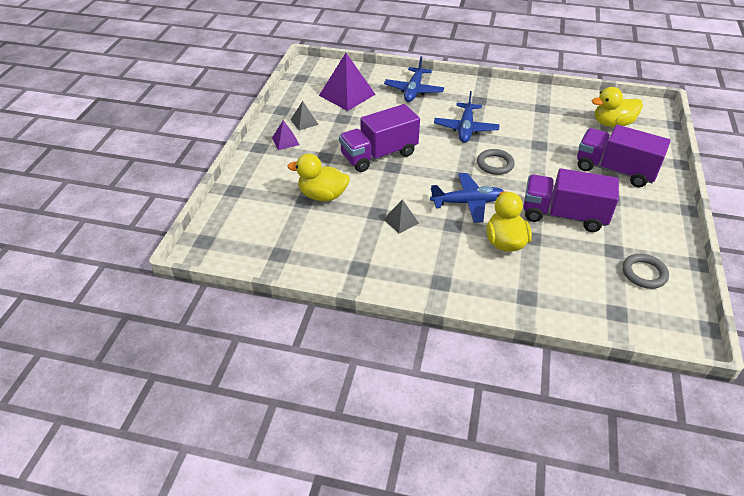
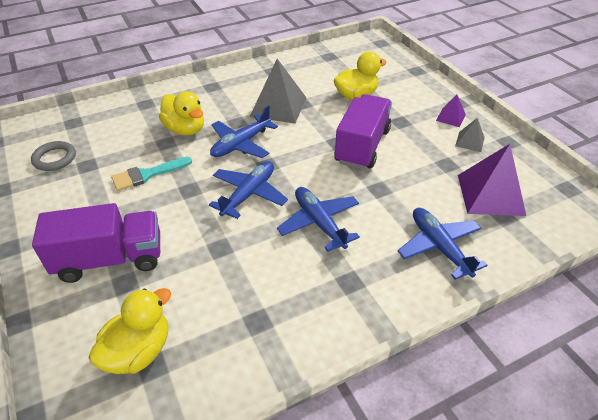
camera: 140 degrees right, 0 degrees up
grey pyramid [384,199,419,234] -> grey pyramid [250,59,307,124], size x1.98
grey ring [477,149,515,175] -> blue plane [209,161,288,219]
purple truck [523,168,619,232] -> turquoise brush [111,157,192,191]

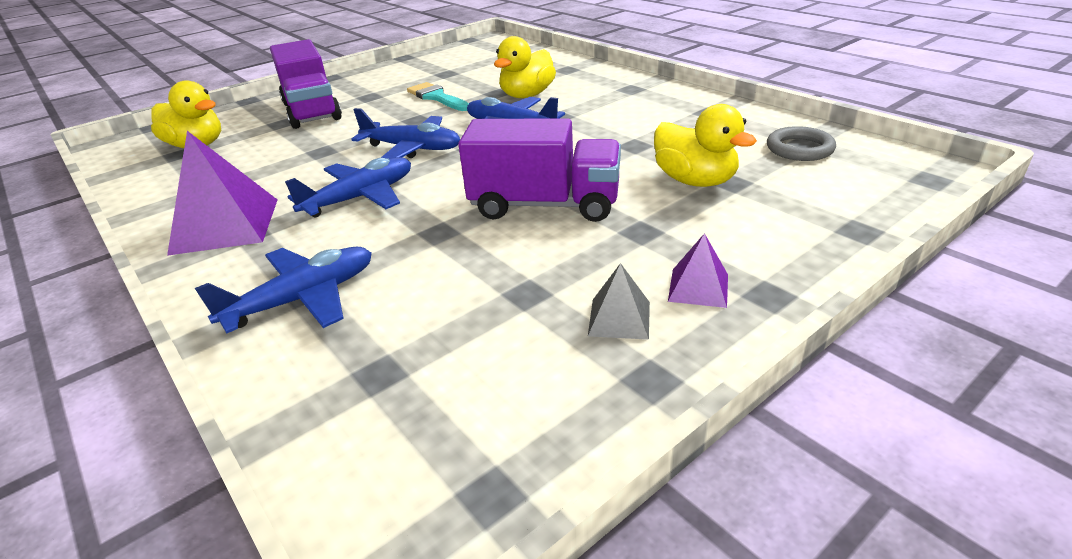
camera: 80 degrees right, 10 degrees down
grey ring [31,141,76,171] -> grey ring moved to [767,126,836,161]
grey pyramid [250,59,307,124] -> none
purple pyramid [458,144,526,216] -> purple pyramid moved to [167,131,277,256]

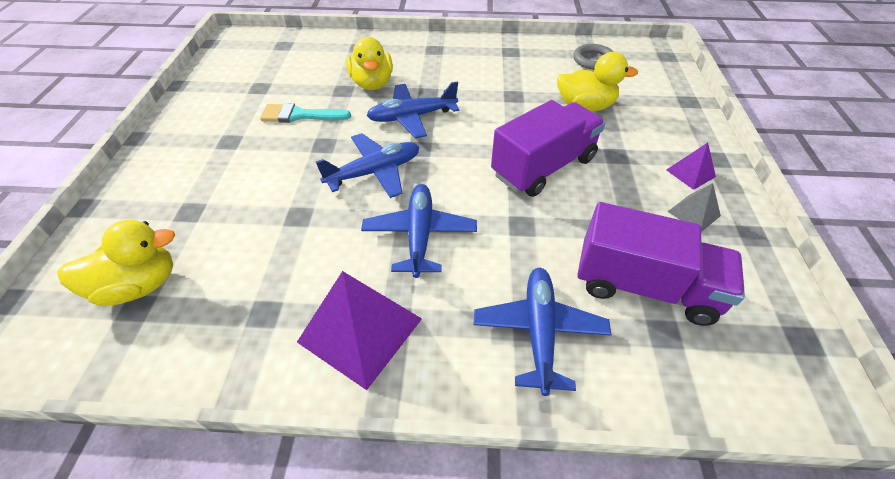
camera: 50 degrees left, 15 degrees up
purple truck [270,39,342,129] -> purple truck moved to [577,202,745,326]

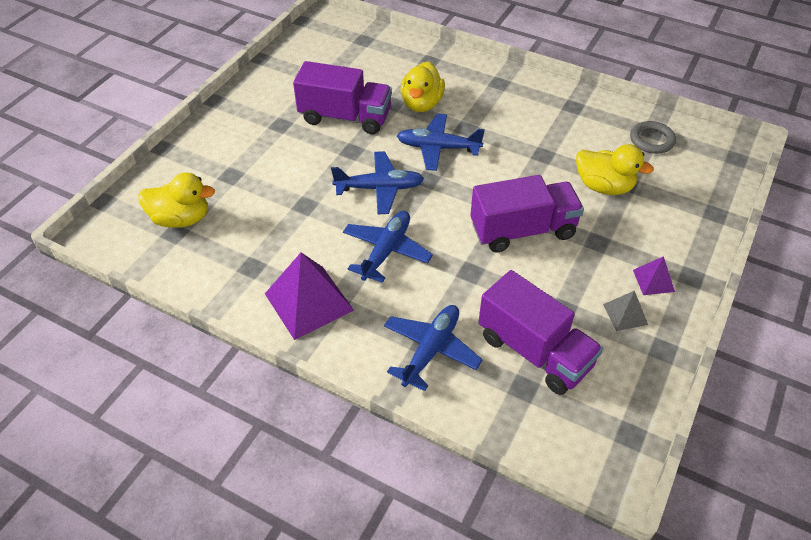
camera: 25 degrees right, 0 degrees up
turquoise brush [260,103,351,123] -> purple truck [293,61,392,134]

